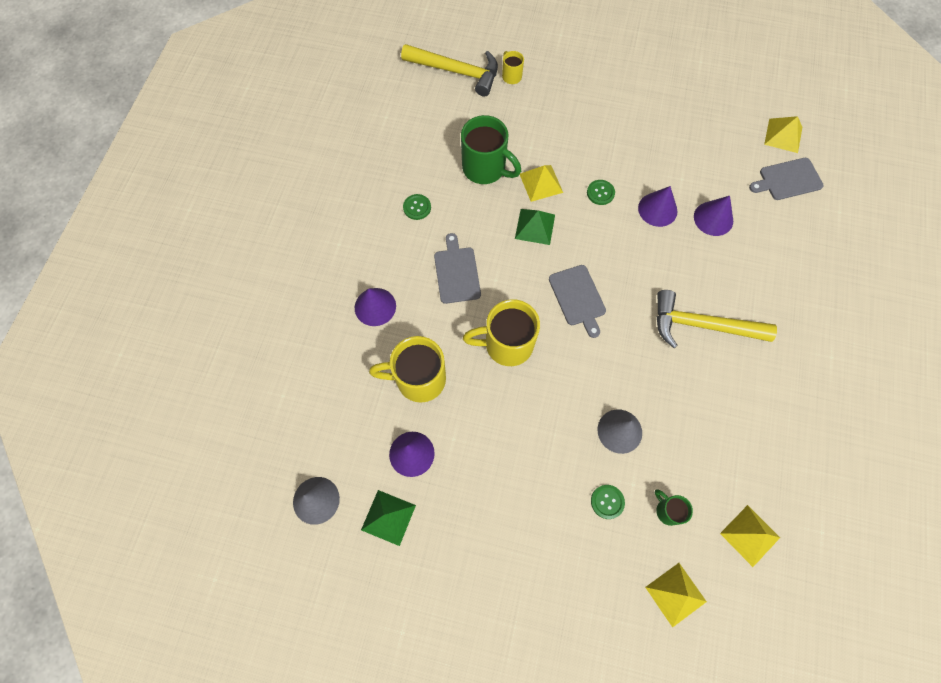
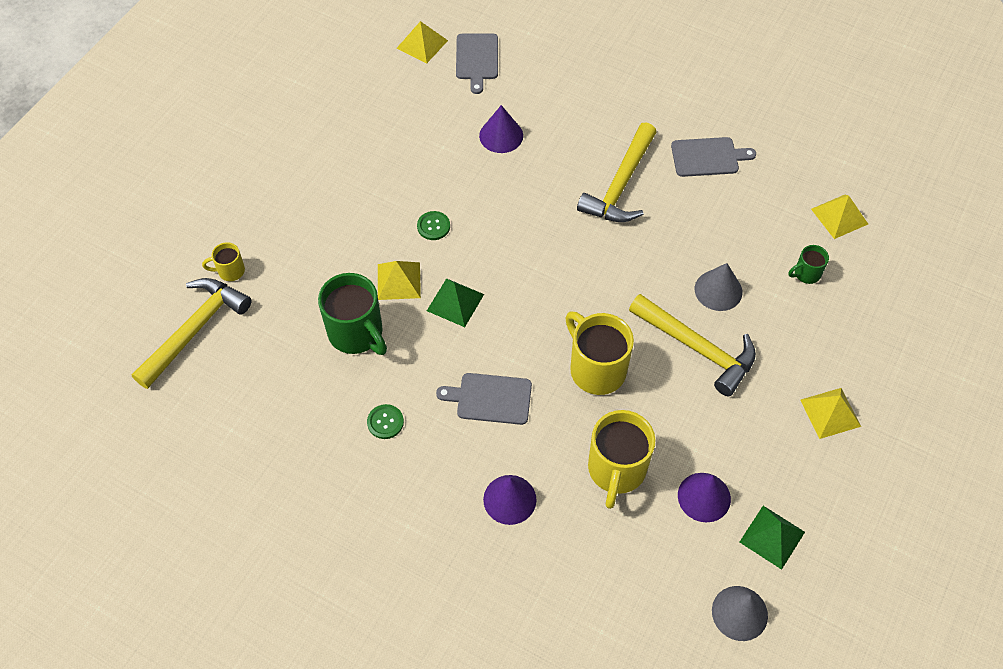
camera: 75 degrees left, 10 degrees down
green mug [461,115,521,184] -> green mug turned 90 degrees clockwise [318,273,387,355]
yellow mug [463,299,540,366] -> yellow mug turned 135 degrees clockwise [565,311,634,395]
grey cutting board [549,265,606,338] -> grey cutting board moved to [671,137,756,177]
green button [591,485,625,519] -> none
purple cone [638,186,677,227] -> none
yellow pyramid [645,563,707,628] -> yellow pyramid moved to [800,388,861,439]
none -> yellow hammer [629,294,756,396]

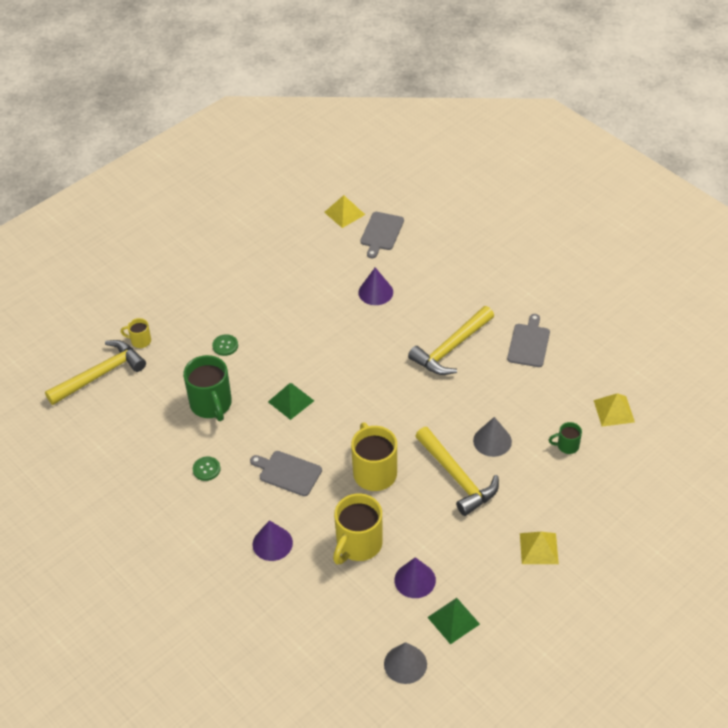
camera: 20 degrees right, 10 degrees down
yellow pyramid [378,261,421,300] -> none
green button [417,211,450,240] -> green button moved to [212,334,238,356]
grey cutting board [671,137,756,177] -> grey cutting board turned 90 degrees counterclockwise [507,314,550,367]

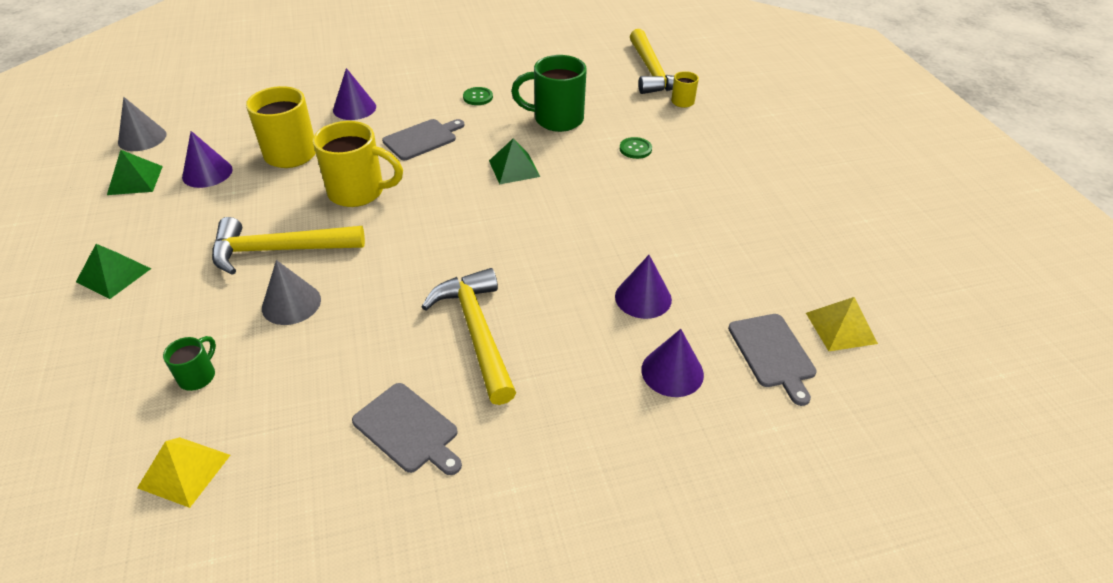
camera: 115 degrees right, 5 degrees down
grey cutting board [360,212,404,258] -> grey cutting board turned 150 degrees counterclockwise [728,314,817,406]
yellow pyramid [520,532,559,564] -> green pyramid [76,244,151,299]
none -> purple cone [641,329,704,397]

